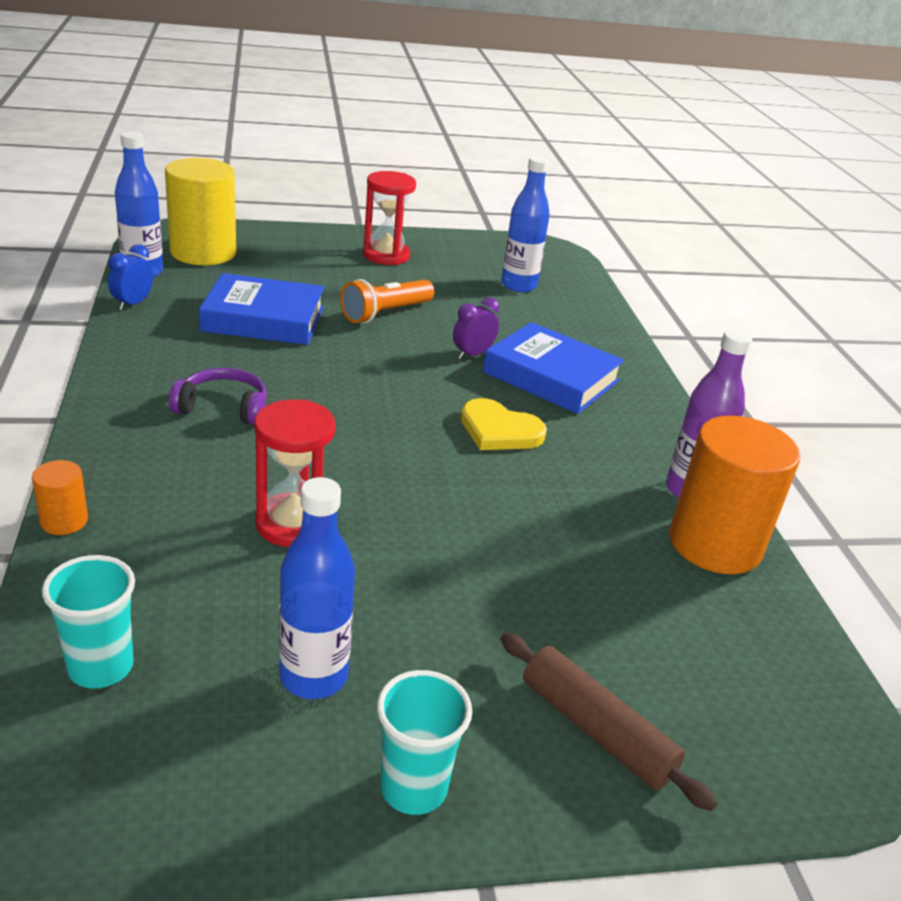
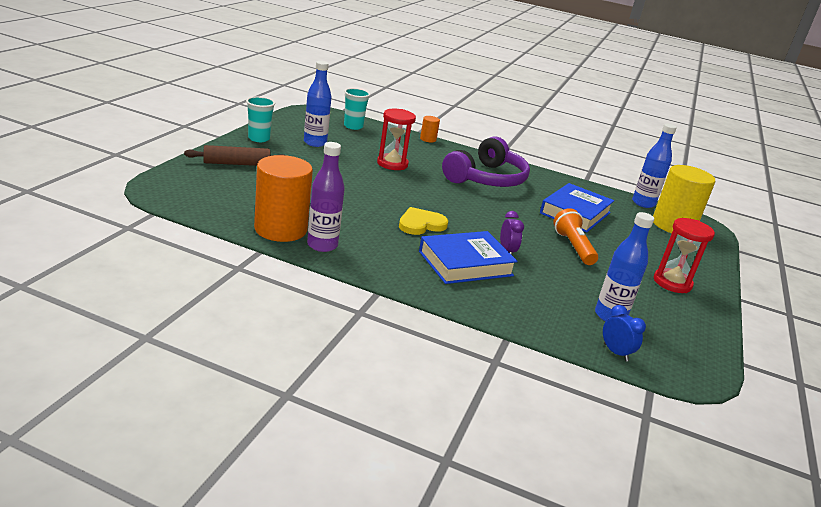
camera: 120 degrees right, 5 degrees down
blue clock [108,244,153,310] -> blue clock moved to [603,305,646,361]
purple headphones [169,368,267,425] -> purple headphones [442,136,530,187], size x1.92

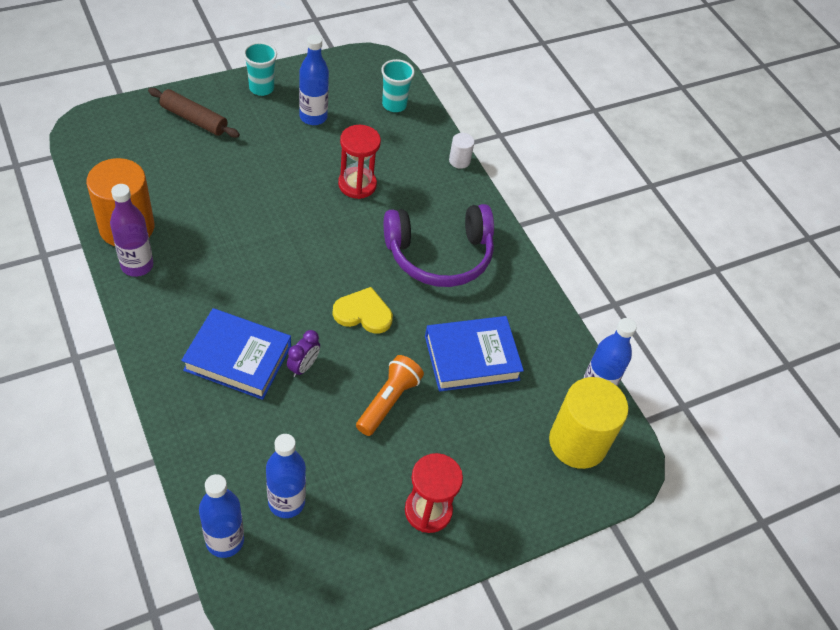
camera: 40 degrees right, 25 degrees up
yellow heart [399,207,448,235] -> yellow heart moved to [332,287,393,334]
orange cylinder [420,116,440,142] -> white cylinder [449,133,474,169]
blue clock [603,305,646,361] -> blue bottle [199,474,244,558]

